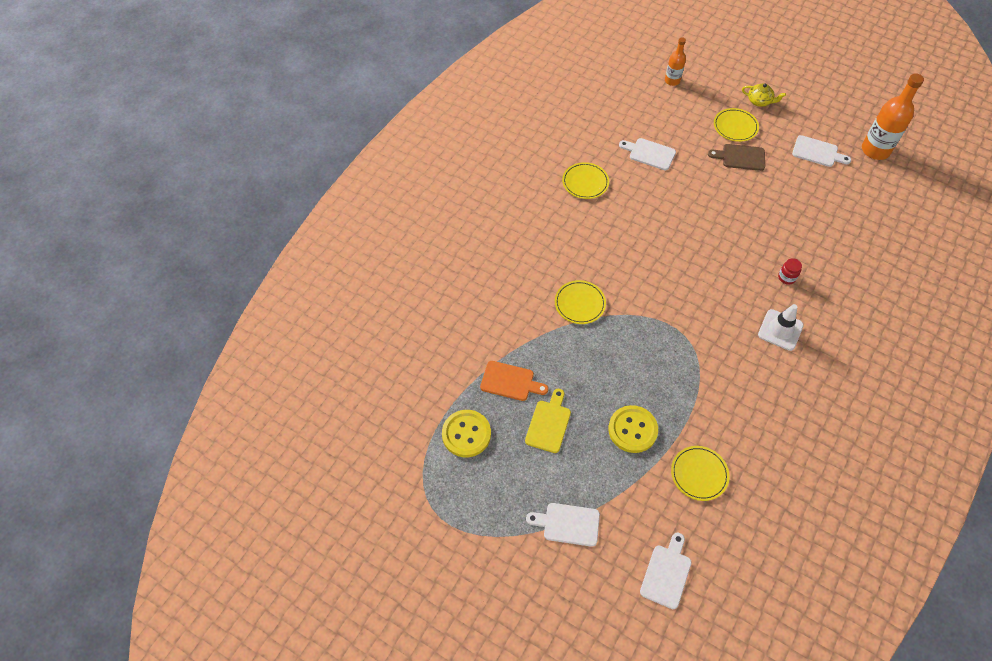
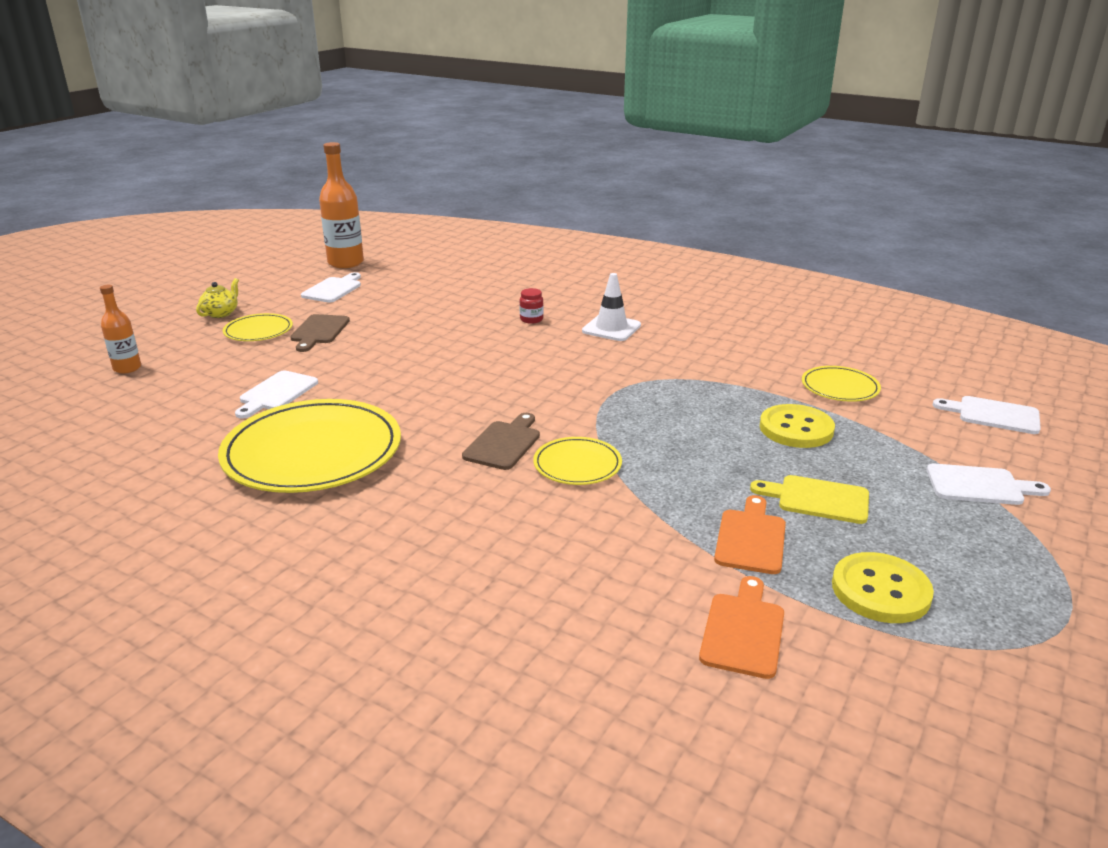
camera: 90 degrees left, 30 degrees down
white cutting board [526,503,600,547] -> white cutting board turned 90 degrees counterclockwise [927,464,1051,505]
yellow plate [562,162,609,199] -> yellow plate [218,399,401,493], size x2.04
none -> brown cutting board [462,413,540,470]
none -> orange cutting board [699,576,784,679]

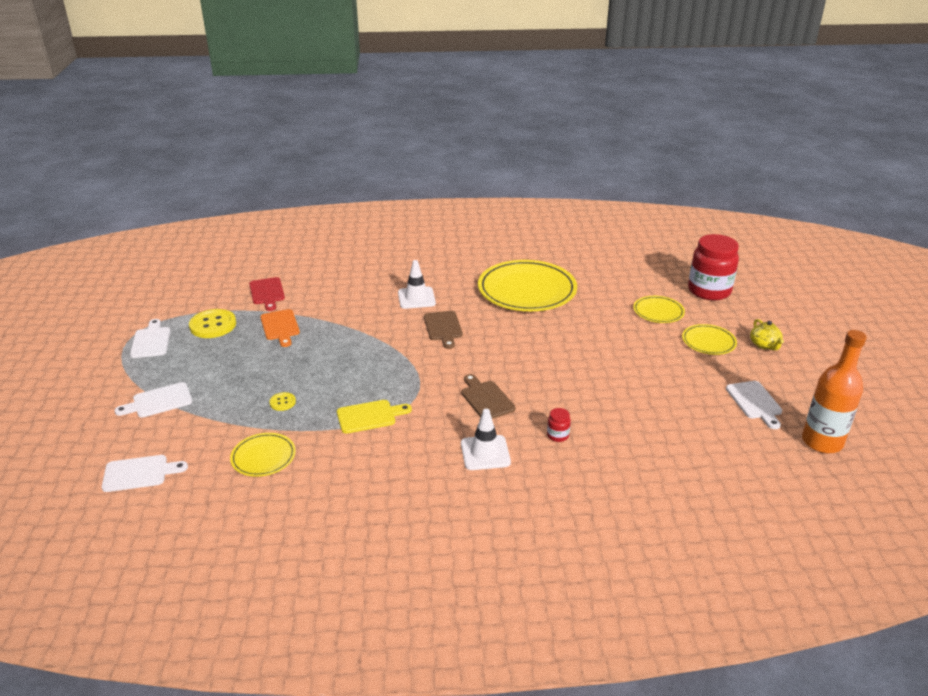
camera: 145 degrees right, 5 degrees up
orange bottle [100,285,141,374] -> red jar [688,234,739,301]
white cutting board [235,370,318,419] -> white cutting board moved to [130,319,170,358]
brown cutting board [290,314,350,352] -> brown cutting board moved to [462,374,516,419]
yellow plate [533,437,622,485] -> yellow plate moved to [633,296,685,323]
orange cutting board [699,576,784,679] -> red cutting board [249,277,285,311]
yellow cutting board [750,475,869,524] -> yellow cutting board moved to [337,400,412,434]
yellow button [760,404,835,448] -> yellow button [269,392,296,411], size x0.50
none -> white traffic cone [398,260,436,309]

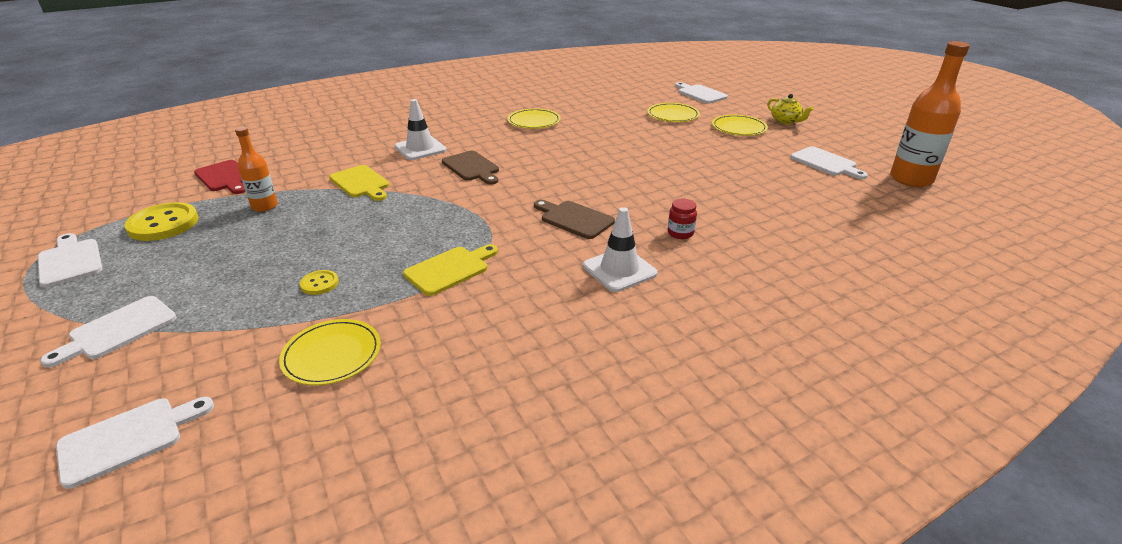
camera: 25 degrees left, 0 degrees up
orange cutting board [260,309,300,347] -> orange bottle [235,127,278,212]
yellow plate [478,260,577,311] -> yellow plate [508,108,561,129], size x0.49
red jar [688,234,739,301] -> white cutting board [675,82,728,104]
none -> yellow cutting board [329,165,389,201]

